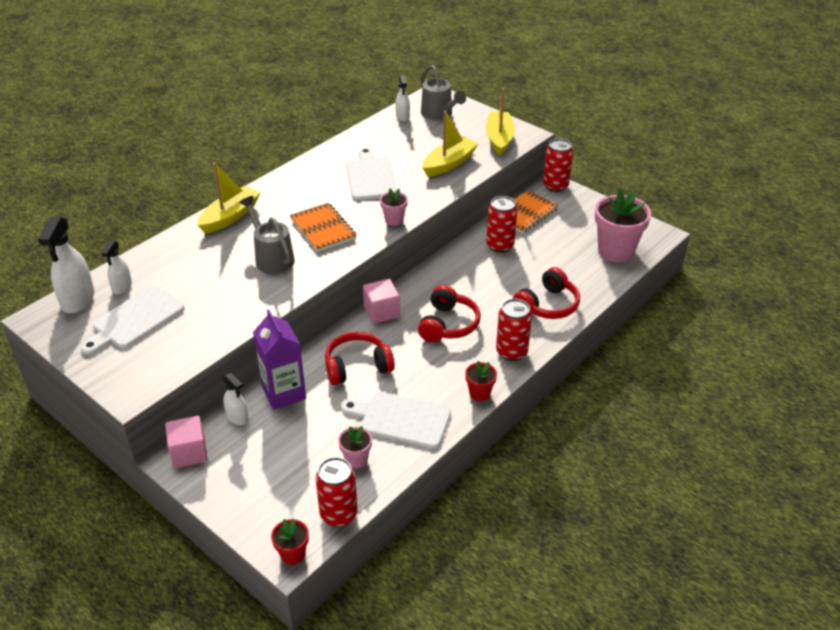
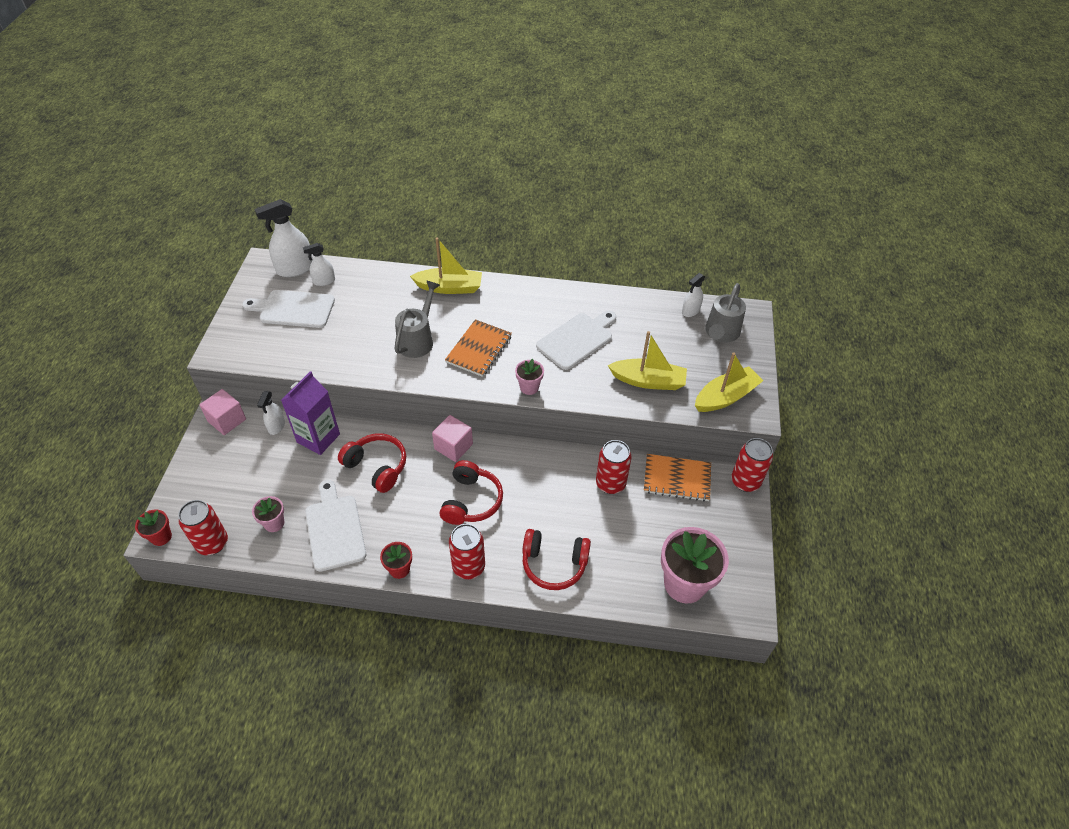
camera: 55 degrees right, 10 degrees up
red headphones [418,285,481,342] -> red headphones turned 60 degrees counterclockwise [440,460,503,525]

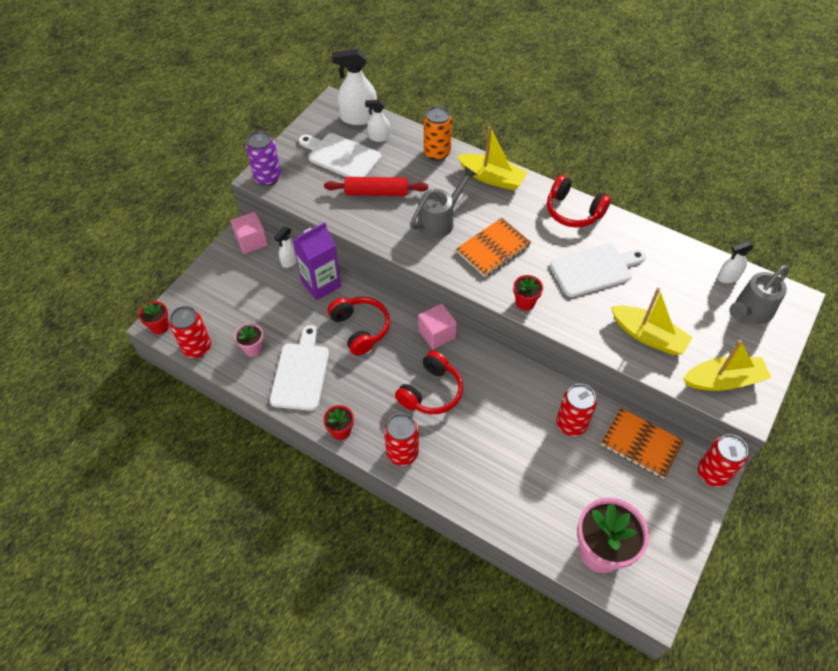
camera: 25 degrees right, 5 degrees up
pink flower pot [515,359,544,395] -> red flower pot [513,275,543,311]
red headphones [522,529,591,590] -> red headphones moved to [547,175,611,227]
none -> purple can [246,131,281,186]
none -> red rolling pin [324,177,428,196]
none -> orange can [424,106,452,161]

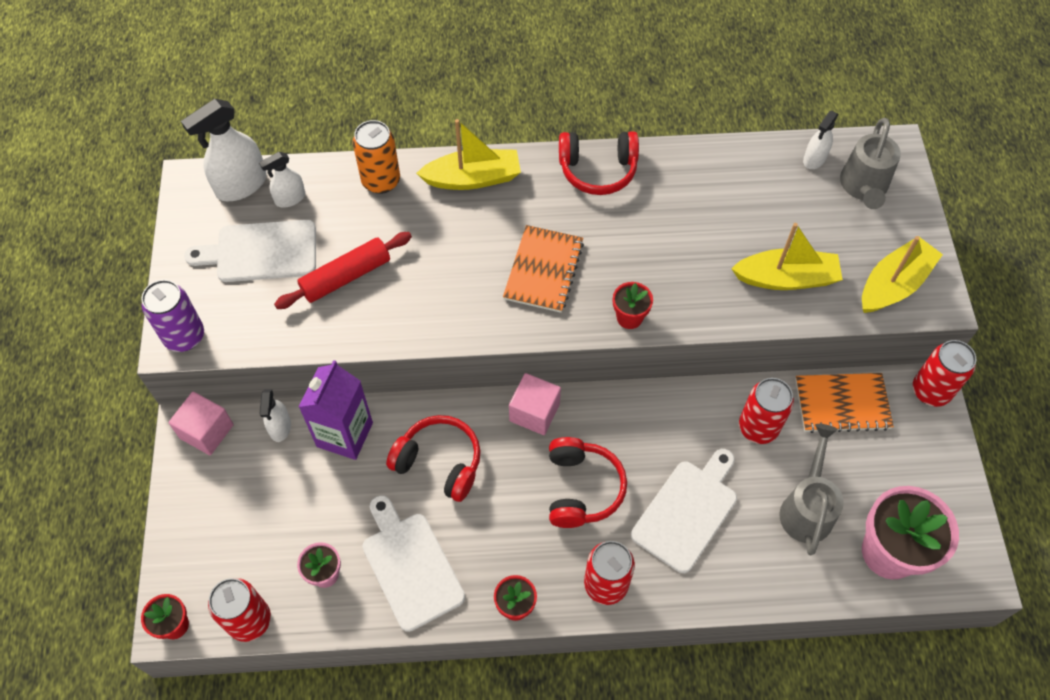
camera: 35 degrees left, 5 degrees up
grey watering can [410,166,477,238] -> grey watering can moved to [780,424,844,555]
white cutting board [550,244,646,297] -> white cutting board moved to [631,449,737,573]

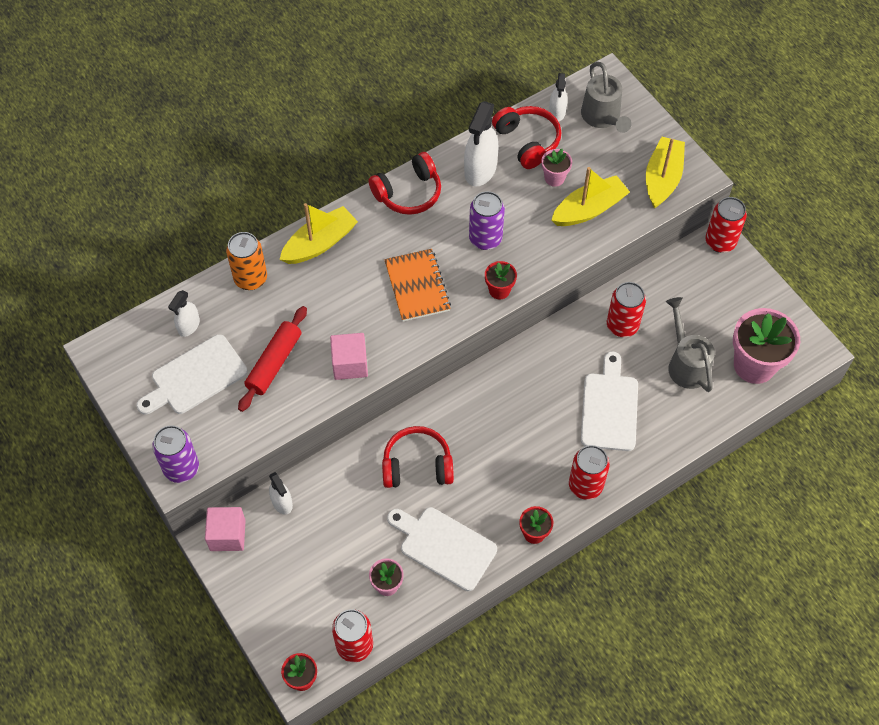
camera: 30 degrees left, 0 degrees up
white spray bottle [181,99,267,201] -> white spray bottle moved to [464,101,498,186]
purple carton [299,360,373,460] -> none
pink cube [509,373,561,435] -> pink cube moved to [330,333,368,380]
red headphones [549,437,627,528] -> red headphones moved to [492,106,561,169]
orange notebook [795,373,894,433] -> none
none -> purple can [469,191,505,250]
none -> pink flower pot [541,149,572,187]

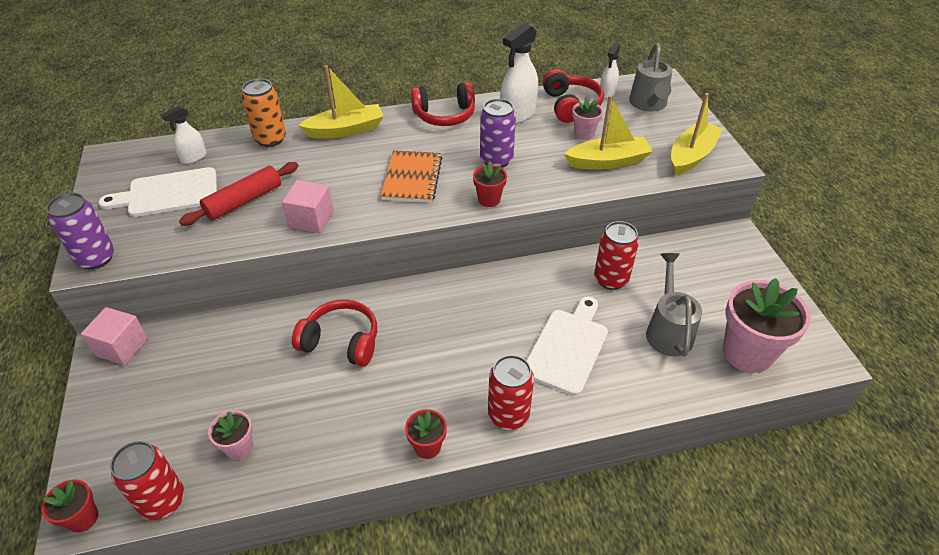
camera: 20 degrees right, 15 degrees down
white spray bottle [269,472,293,515] -> none
white cutting board [387,507,497,591] -> none
red can [705,197,747,253] -> none

